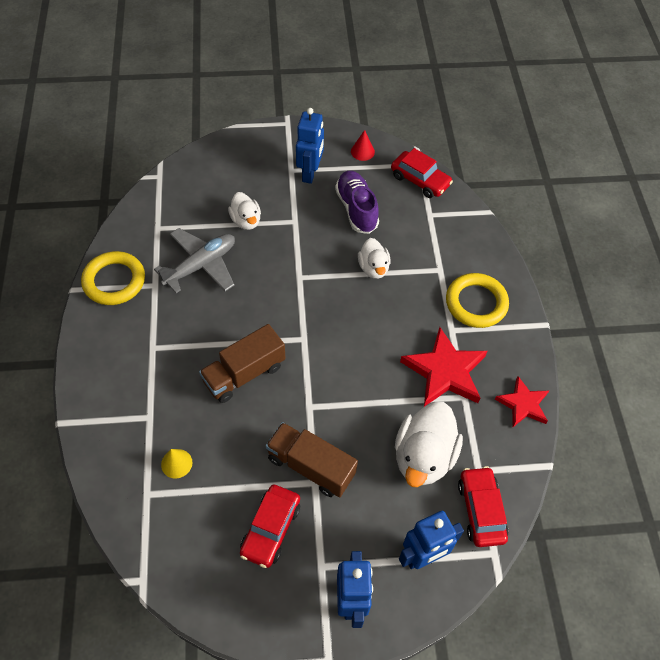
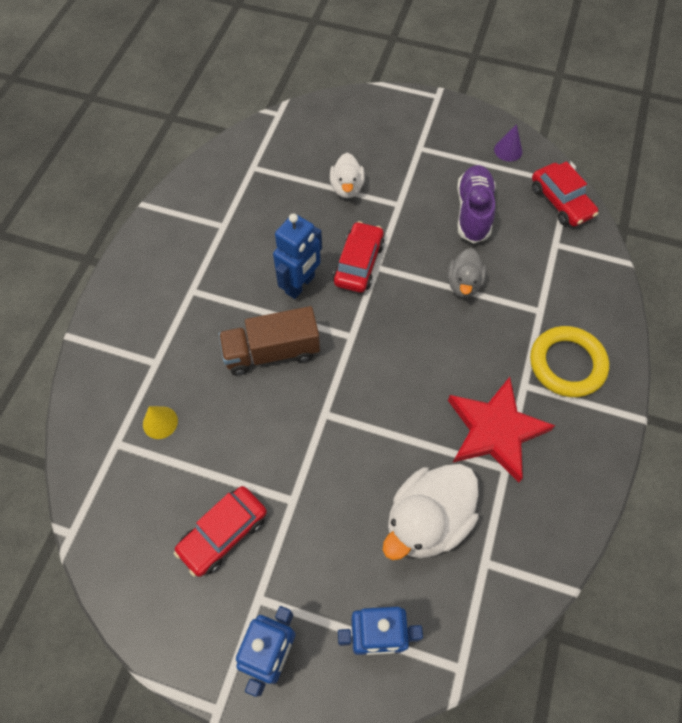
camera: 25 degrees right, 5 degrees up
yellow ring [81,251,145,305] -> none
grey plane [154,228,235,293] -> none
brown truck [266,422,358,497] -> none
blue robot [296,108,324,184] -> blue robot moved to [273,214,322,299]
red cone [351,130,375,161] -> purple cone [494,124,522,161]
white duck [358,238,390,279] -> grey duck [447,248,486,297]
red car [458,466,509,547] -> red car moved to [333,221,385,293]
red star [495,376,549,427] -> none

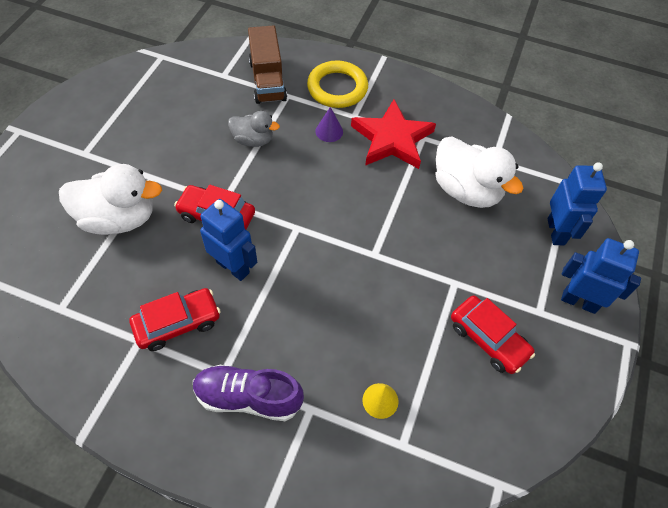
camera: 90 degrees left, 5 degrees down
brown truck [219,306,320,376] -> brown truck moved to [248,25,287,104]
white duck [330,153,365,198] -> white duck [59,164,162,235], size x1.74
purple shoe [457,165,495,243] -> purple shoe moved to [193,365,304,421]
purple cone [494,124,522,161] -> purple cone moved to [315,107,343,142]
red car [532,161,598,227] -> red car moved to [130,288,220,351]

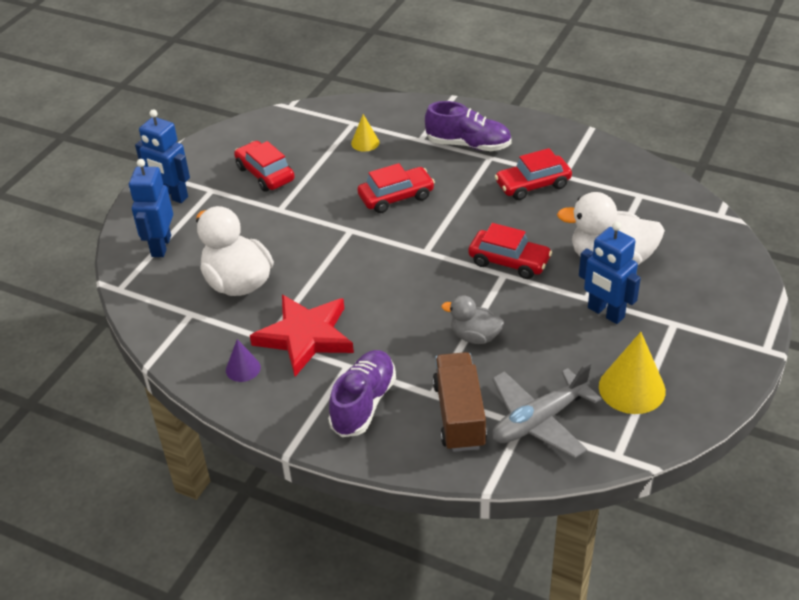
camera: 170 degrees left, 15 degrees down
blue robot [200,199,257,281] -> blue robot moved to [579,222,641,324]
yellow ring [307,60,368,108] -> purple shoe [328,350,396,437]
purple cone [315,107,343,142] -> purple cone moved to [226,339,261,382]
none -> red car [358,163,435,213]
none -> grey plane [492,362,602,458]
none -> yellow cone [599,332,666,414]

